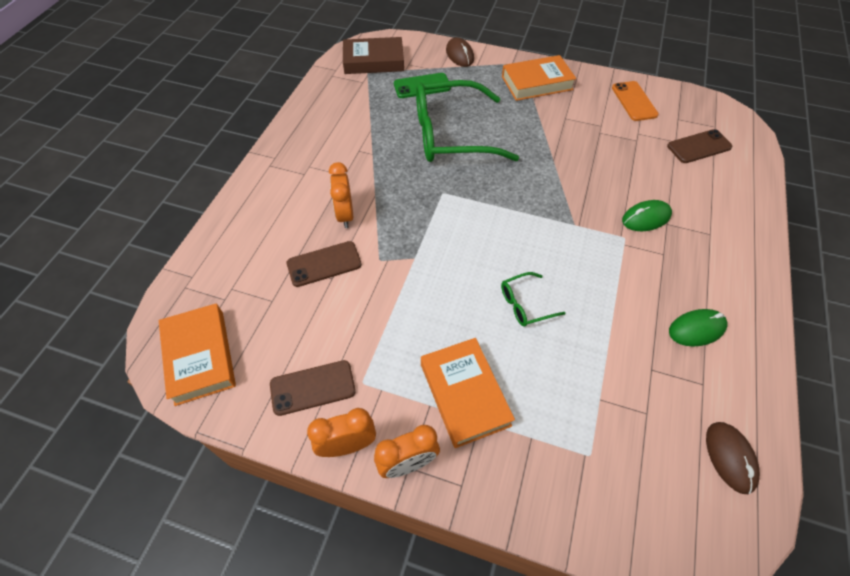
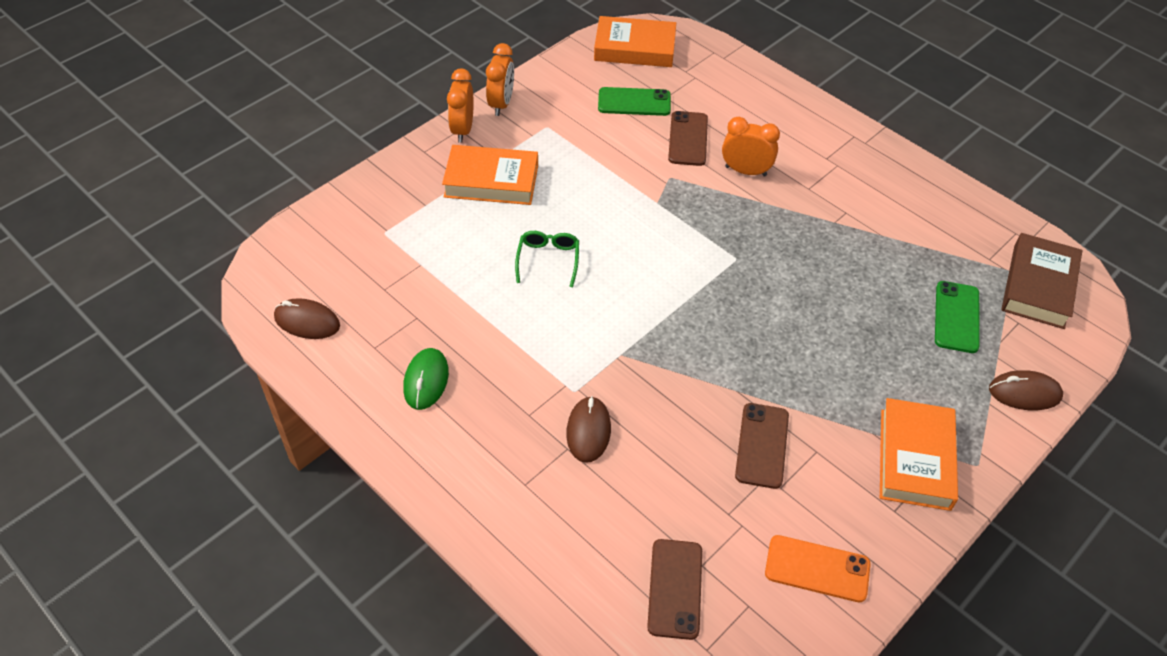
camera: 115 degrees right, 5 degrees down
brown phone [270,360,356,416] -> brown phone moved to [735,403,789,489]
green glasses [416,80,519,162] -> none
green mouse [622,200,672,231] -> brown mouse [566,396,611,463]
none -> green phone [598,87,671,116]

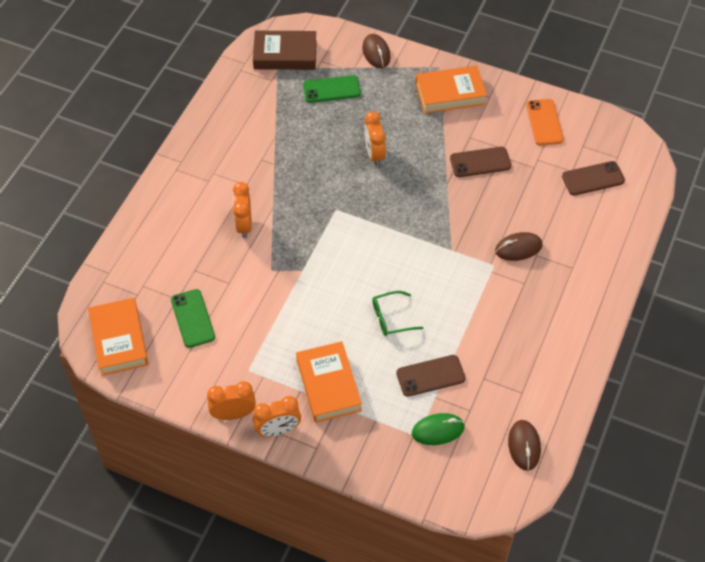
camera: 110 degrees left, 5 degrees up
green mouse [403,348,449,410] -> green mouse moved to [412,413,465,445]
brown phone [668,111,708,166] -> brown phone moved to [396,355,465,397]
none -> orange clock [364,111,386,166]

